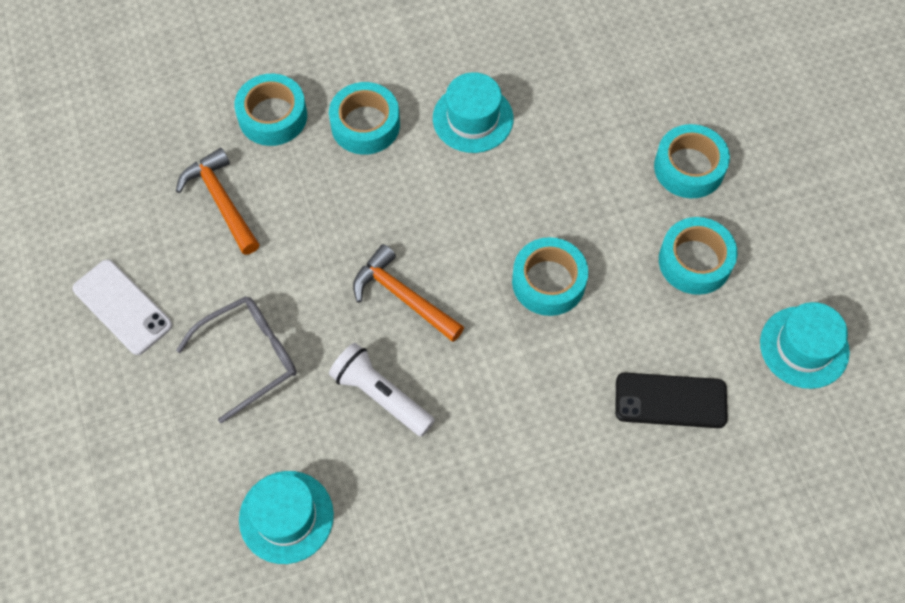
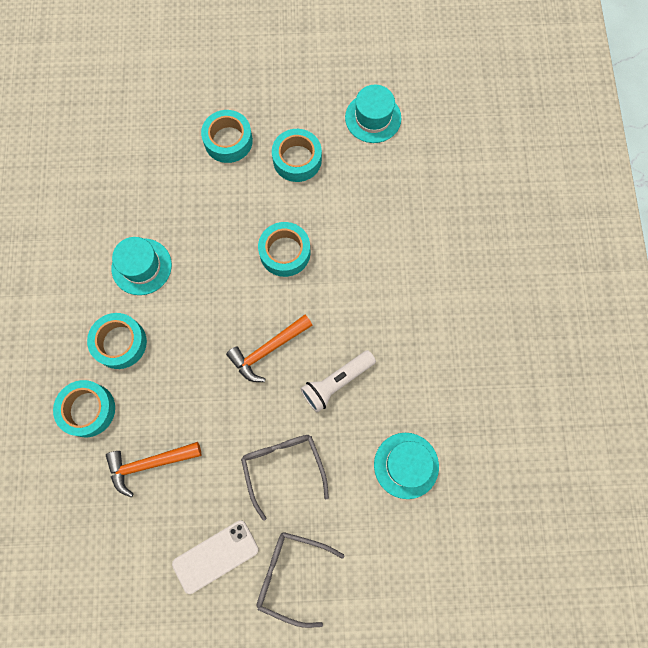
camera: 75 degrees left, 10 degrees up
black phone [615,372,728,428] -> none
none -> grey glasses [256,532,344,628]

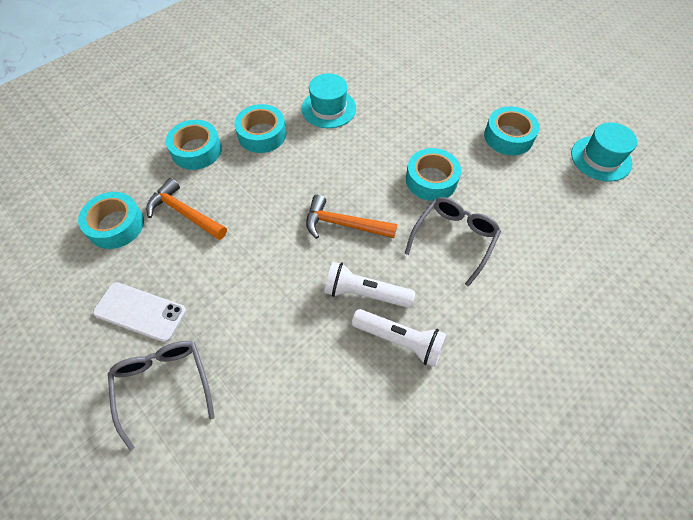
camera: 50 degrees right, 15 degrees down
turquoise tape [201,110,253,163] -> turquoise tape moved to [78,192,144,249]
grey glasses [241,435,329,521] -> grey glasses moved to [405,197,501,287]
turquoise hat [374,433,439,499] -> none
none -> white flashlight [352,309,447,367]

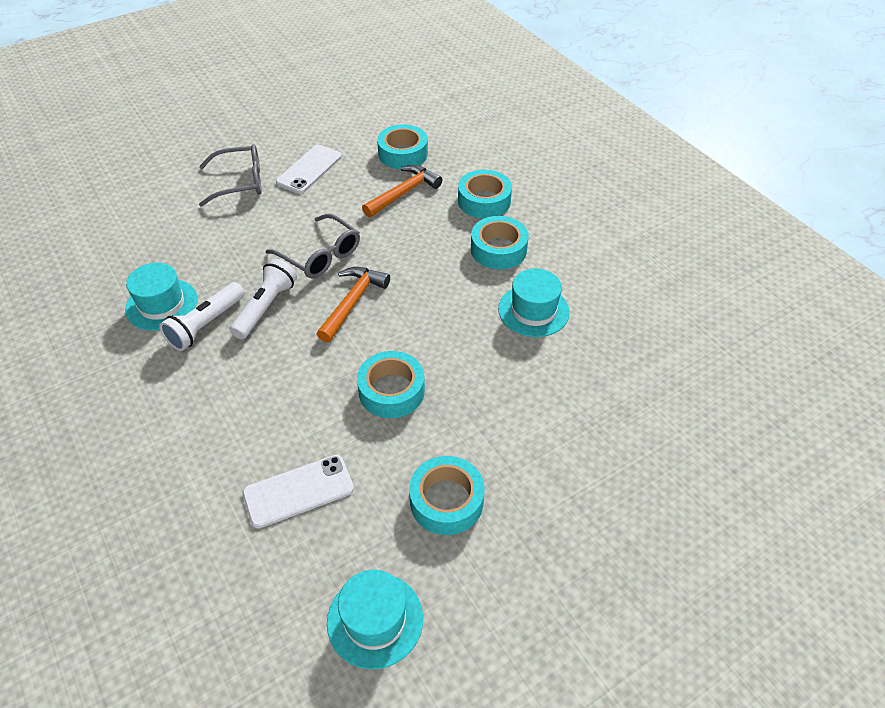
camera: 100 degrees right, 10 degrees down
grey glasses [405,197,501,287] -> grey glasses moved to [266,214,360,278]
none -> turquoise hat [125,263,198,331]
none -> white phone [242,455,354,528]

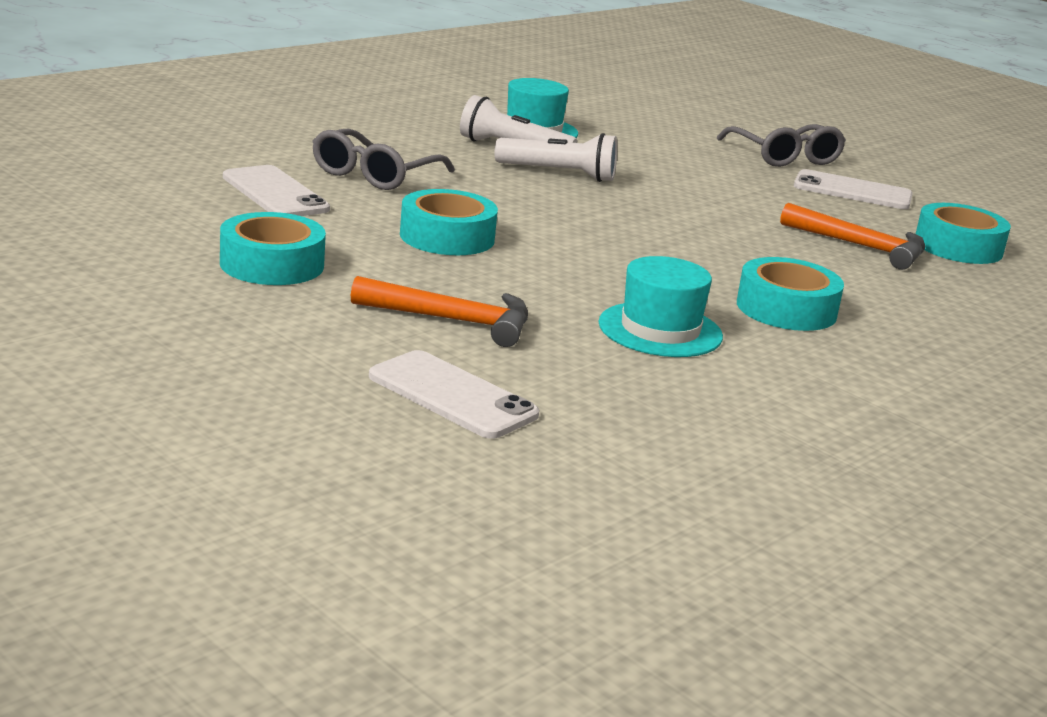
camera: 75 degrees right, 25 degrees down
grey glasses [266,214,360,278] -> grey glasses moved to [313,129,455,190]
orange hammer [317,267,390,343] -> orange hammer moved to [351,276,528,347]
turquoise hat [327,570,423,669] -> none
turquoise tape [458,170,512,219] -> none
none -> white phone [369,350,539,439]

